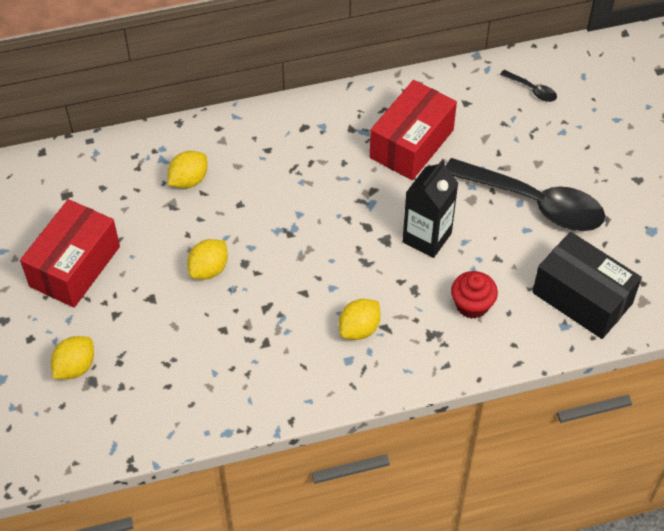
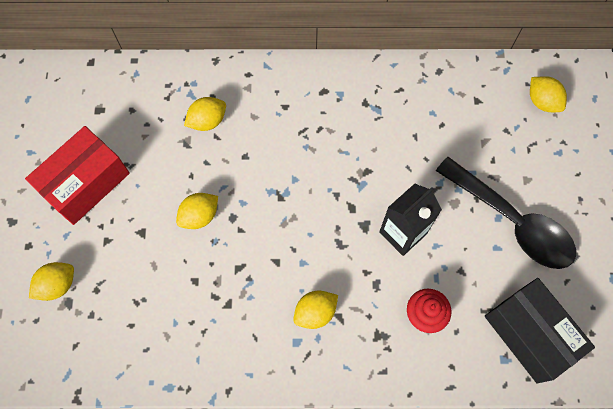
camera: 15 degrees right, 15 degrees up
red box [370,80,457,180] -> none
black spoon [500,70,557,102] -> yellow lemon [530,76,567,112]

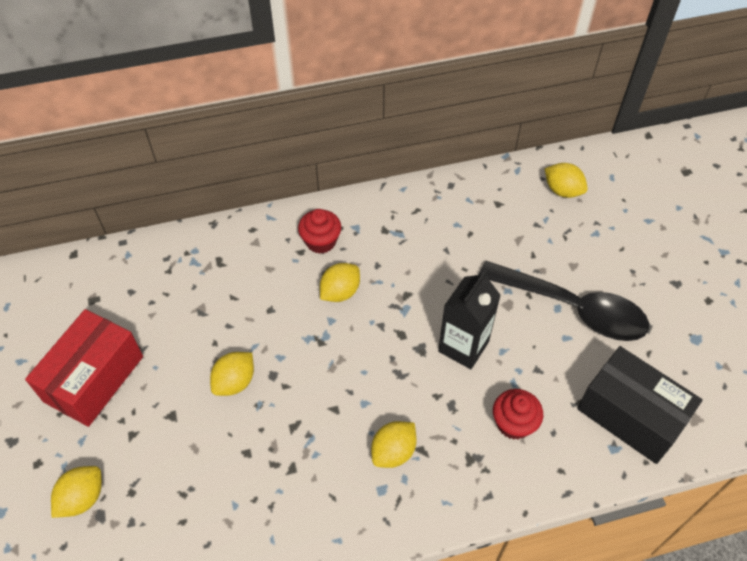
camera: 15 degrees left, 15 degrees down
yellow lemon [184,97,226,131] -> yellow lemon moved to [320,263,360,302]
none -> red cupcake [298,209,341,254]

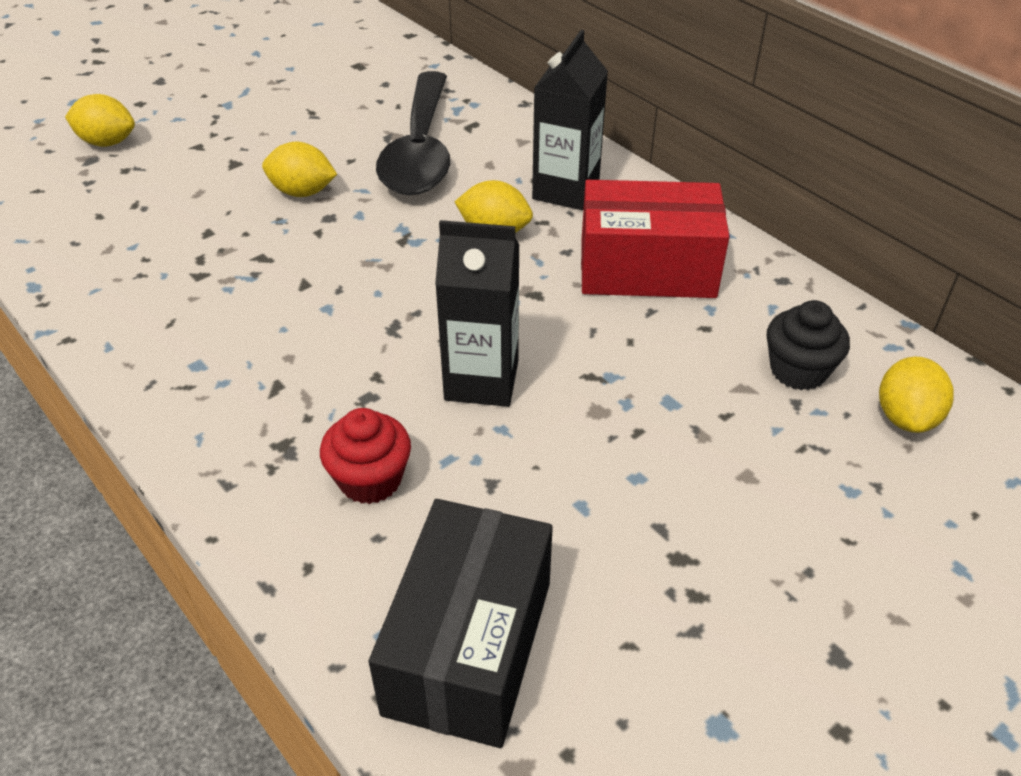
camera: 65 degrees right, 10 degrees down
red box [25,309,143,427] -> red box moved to [581,180,730,298]
red cupcake [298,209,341,254] -> black carton [532,30,608,210]
yellow lemon [371,421,417,468] -> none
black spoon [479,261,649,341] -> black spoon moved to [376,71,450,195]
none -> black cupcake [767,300,850,390]

